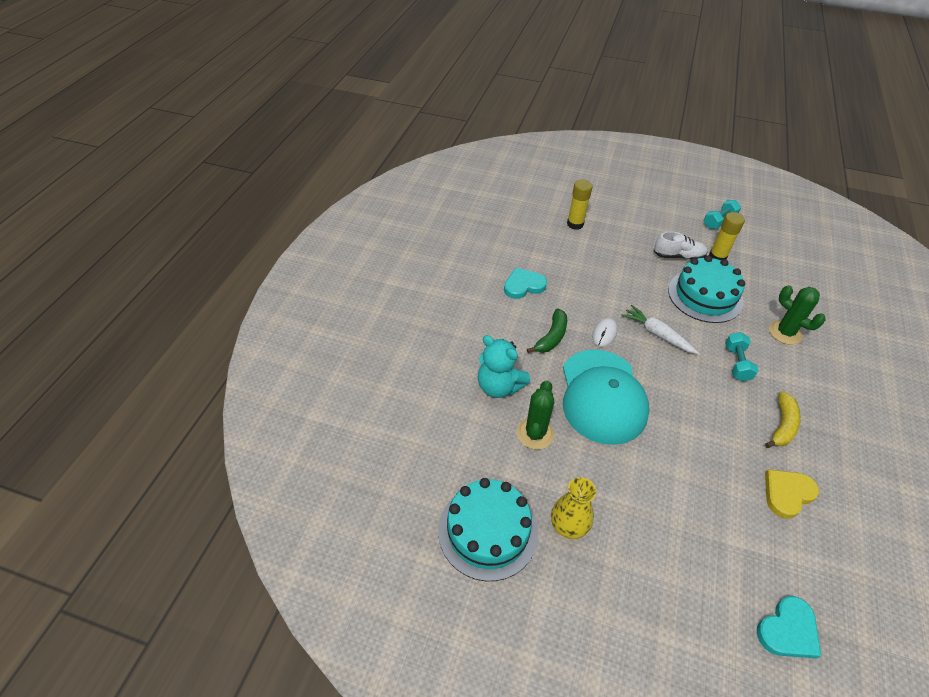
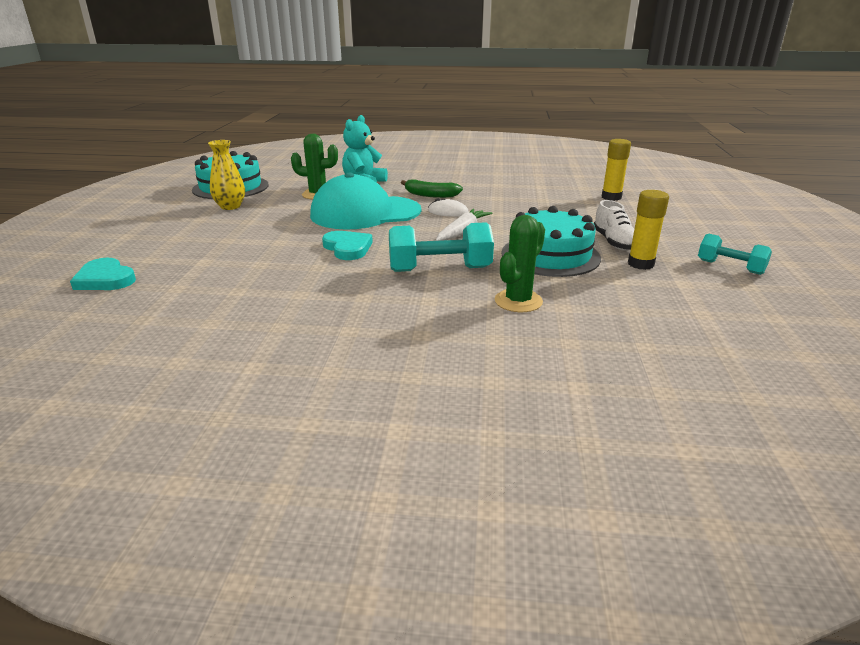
camera: 80 degrees right, 20 degrees down
turquoise heart [504,268,547,299] -> turquoise heart moved to [322,231,373,260]
turquoise dumbbell [725,332,759,382] -> turquoise dumbbell [389,222,494,272], size x1.62
yellow banana [765,391,801,448] -> none
yellow heart [765,469,819,519] -> none

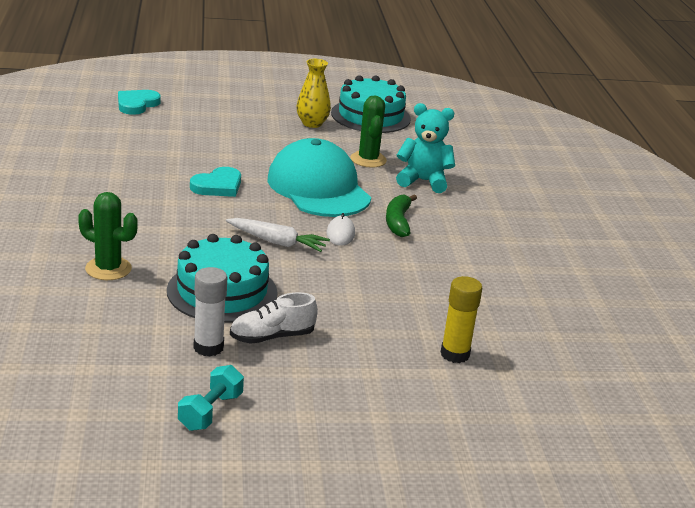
camera: 75 degrees right, 0 degrees up
turquoise dumbbell [389,222,494,272] -> none
yellow glue stick [628,190,669,270] -> white glue stick [193,267,227,356]

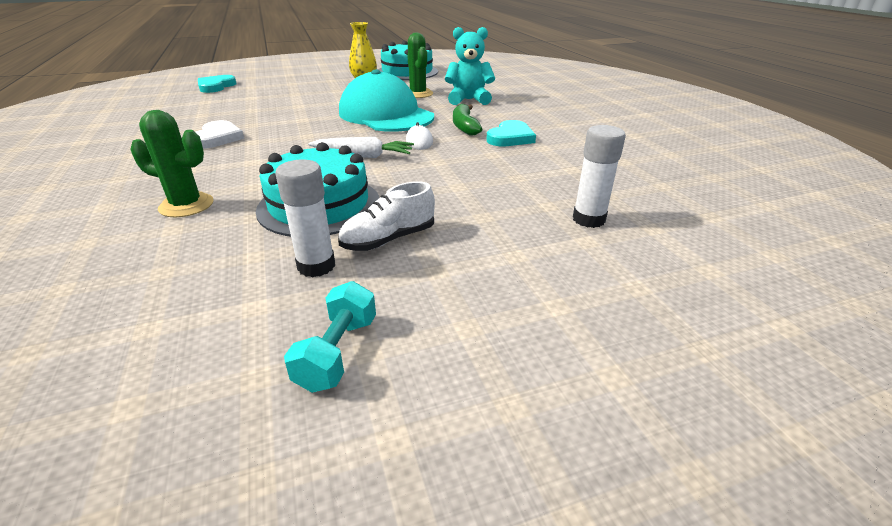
camera: 10 degrees left, 5 degrees up
turquoise heart [190,167,241,197] -> turquoise heart moved to [486,120,536,146]
yellow glue stick [441,276,482,363] -> white glue stick [573,125,626,228]
none -> white heart [195,120,244,149]

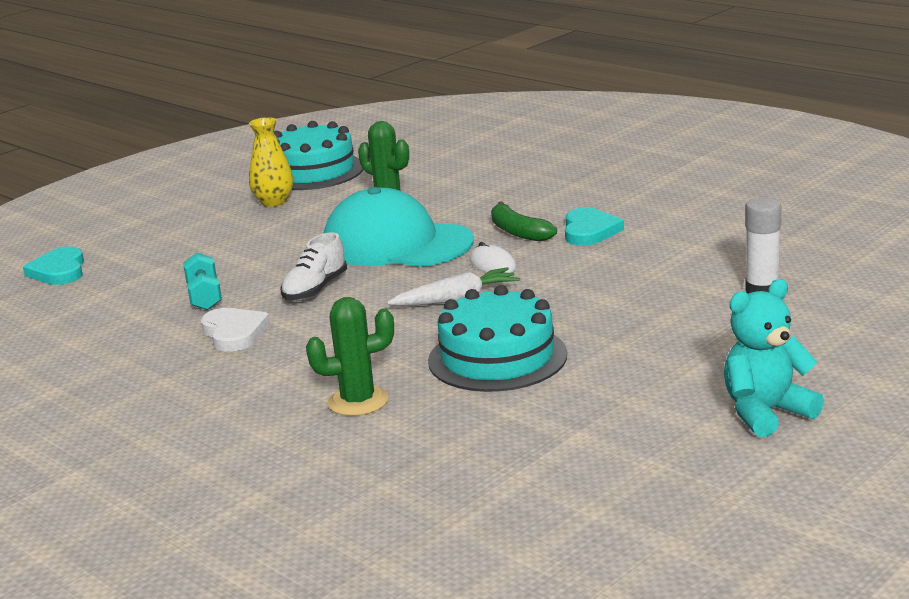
camera: 25 degrees left, 10 degrees down
white glue stick [276,160,335,277] -> none
turquoise dumbbell [284,281,376,393] -> turquoise dumbbell moved to [183,252,222,310]
white shoe [338,181,435,251] -> white shoe moved to [280,232,347,301]
turquoise teddy bear [445,27,495,105] -> turquoise teddy bear moved to [724,279,824,437]

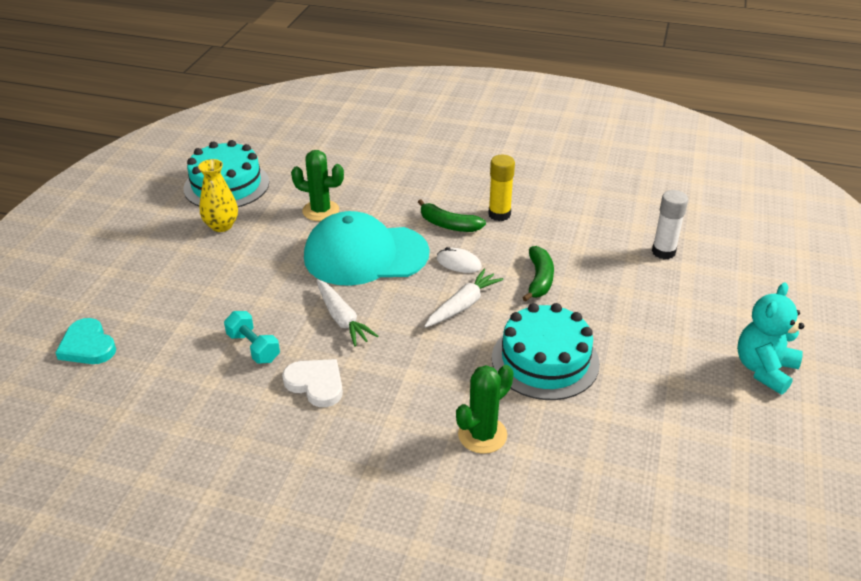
camera: 30 degrees left, 15 degrees up
white shoe [280,232,347,301] -> white carrot [316,279,378,347]
turquoise heart [565,207,624,246] -> yellow glue stick [488,155,515,221]
none -> green banana [522,246,554,302]

